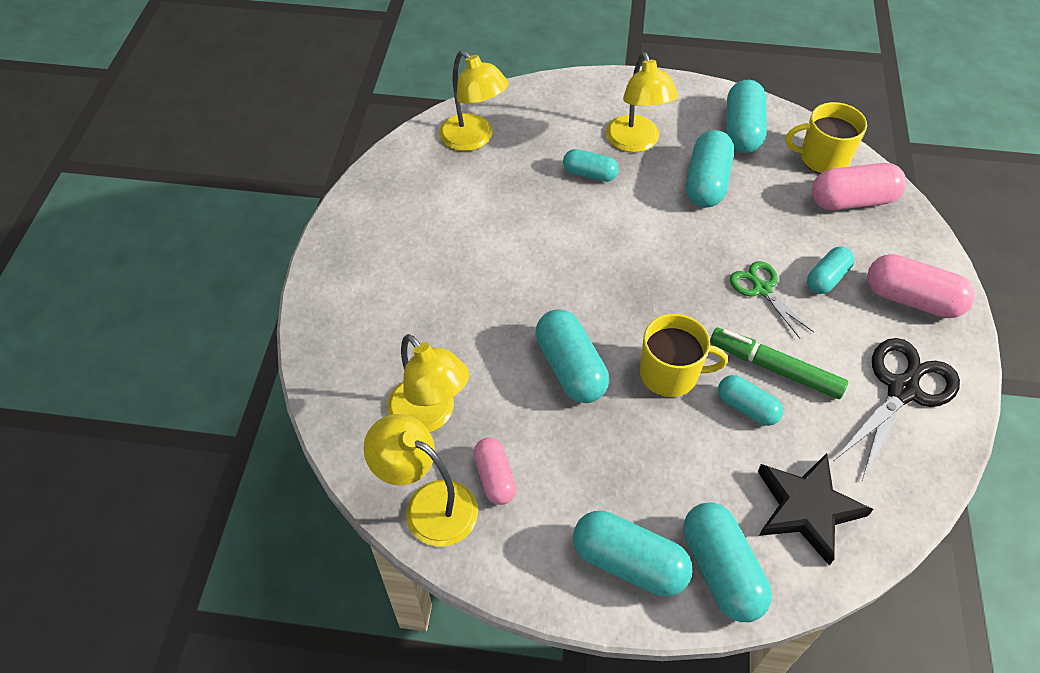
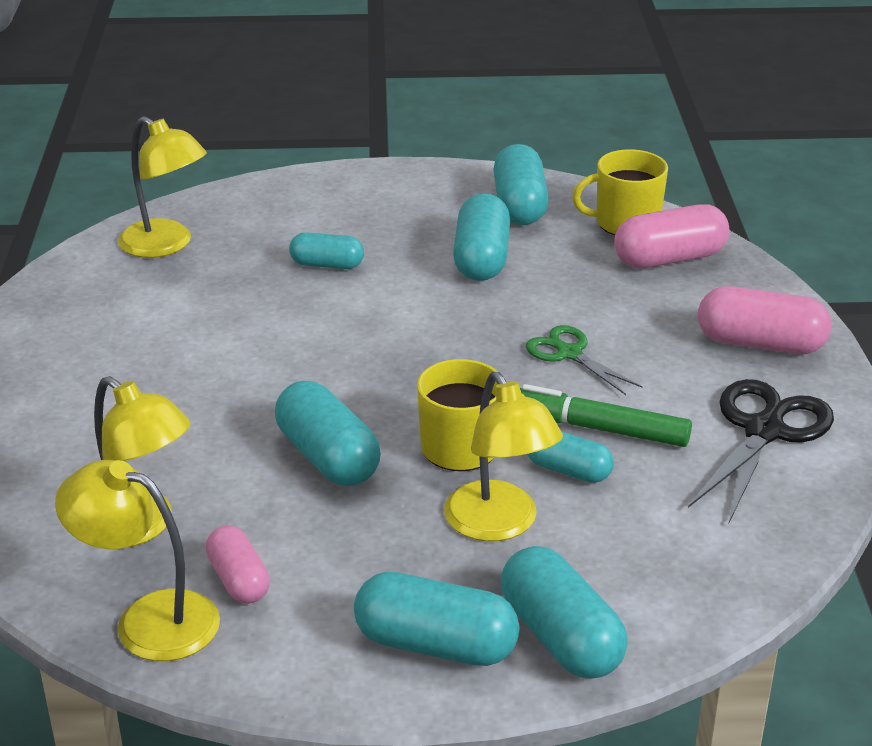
camera: 10 degrees left, 20 degrees down
yellow lamp [606,52,678,152] -> yellow lamp moved to [444,372,563,541]
black star [758,453,873,566] -> none
turquoise capsule [807,246,854,294] -> none

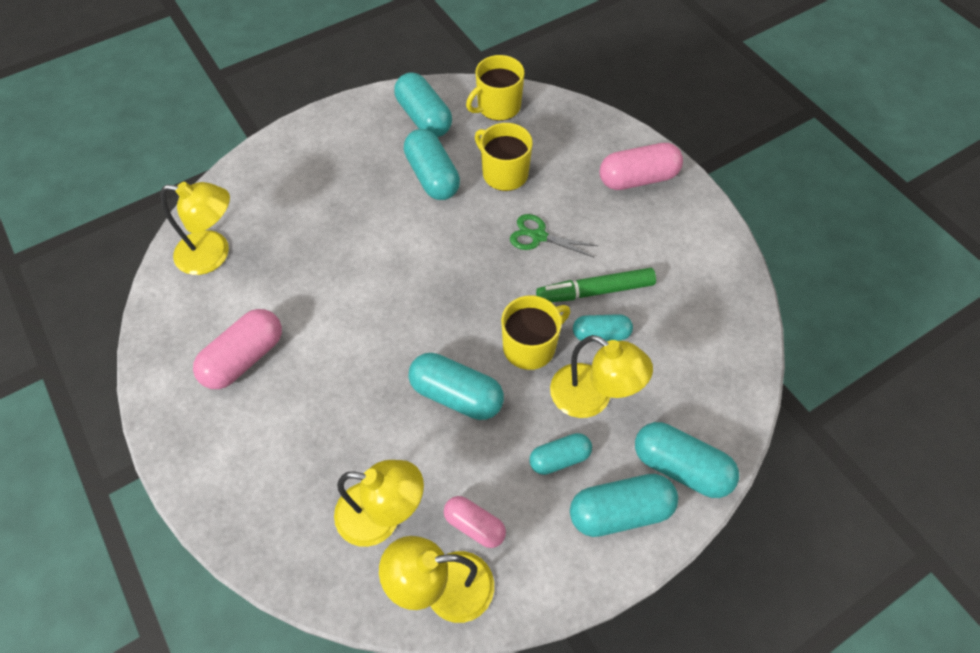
camera: 30 degrees left, 25 degrees up
turquoise capsule [289,233,364,269] -> turquoise capsule moved to [529,433,592,475]
pink capsule [614,204,729,268] -> pink capsule moved to [193,309,282,389]
black scissors [688,379,834,523] -> none
none -> yellow mug [475,123,533,191]

